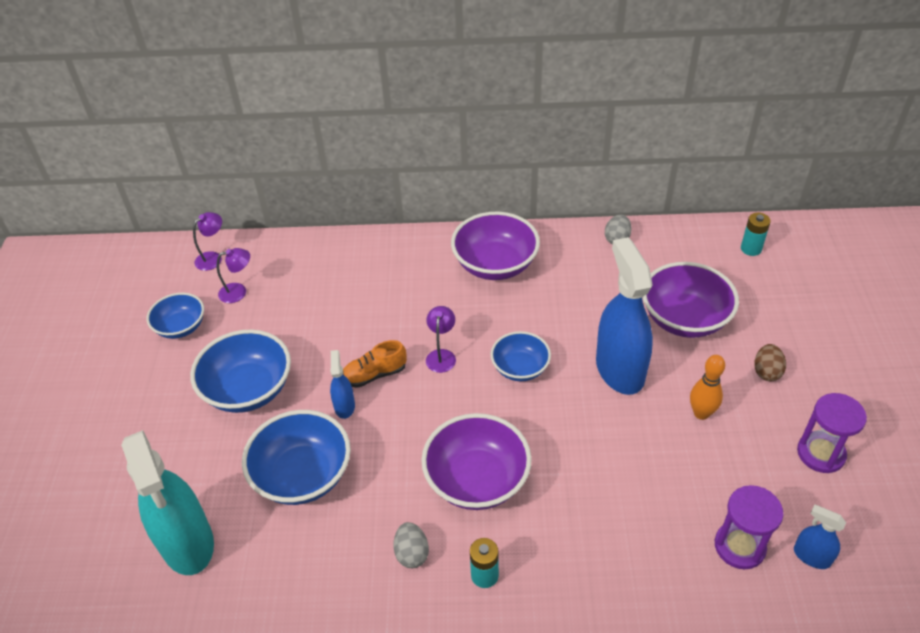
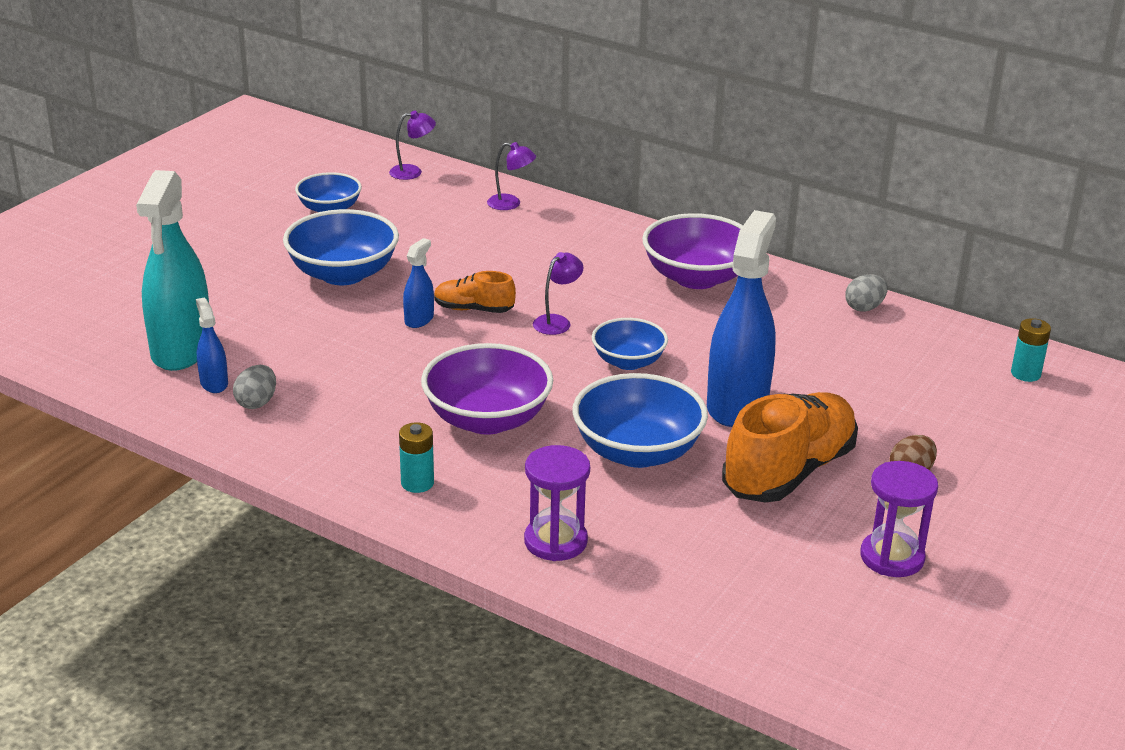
camera: 30 degrees right, 15 degrees down
purple lamp [217,248,250,303] -> purple lamp moved to [487,142,536,210]
blue bowl [242,410,351,505] -> blue bowl moved to [572,373,708,468]
grey egg [394,522,429,568] -> grey egg moved to [233,365,276,409]
purple bowl [643,262,739,338] -> none
orange bowling pin [690,355,725,420] -> orange shoe [722,392,858,503]
purple hourglass [715,485,783,569] -> purple hourglass moved to [524,445,590,561]
blue spray bottle [794,505,846,569] -> blue spray bottle moved to [196,297,228,393]

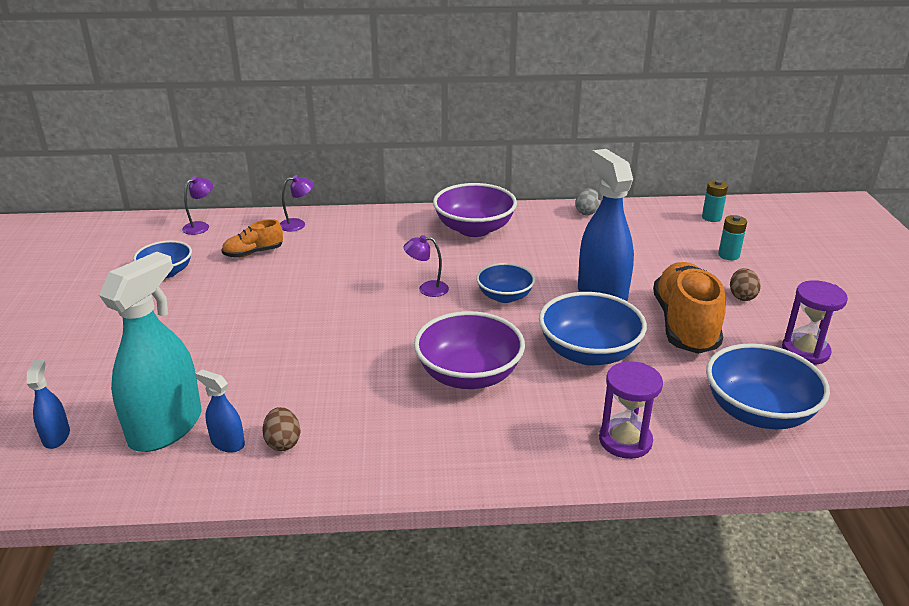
camera: 35 degrees left, 0 degrees up
turquoise spray bottle [136,170,209,371] -> turquoise spray bottle turned 120 degrees counterclockwise [99,252,201,452]
grey egg [233,365,276,409] -> brown egg [262,407,300,451]
blue bowl [283,209,399,285] -> blue bowl moved to [706,343,830,429]
turquoise battery [399,422,434,493] -> turquoise battery moved to [718,215,747,260]
blue spray bottle [403,238,434,328] -> blue spray bottle moved to [27,359,70,449]
orange shoe [434,271,516,313] -> orange shoe moved to [222,219,283,258]
purple lamp [533,252,584,335] -> purple lamp turned 90 degrees counterclockwise [404,235,449,297]

